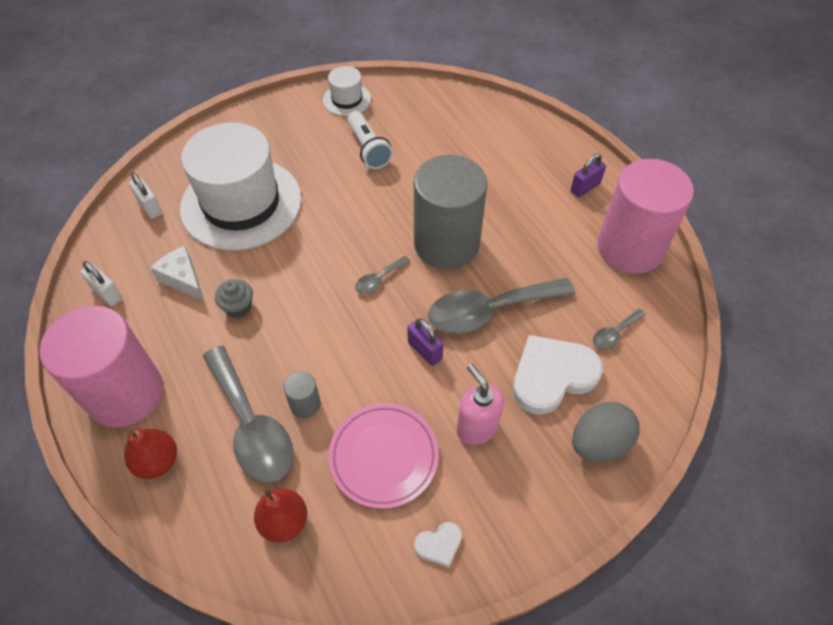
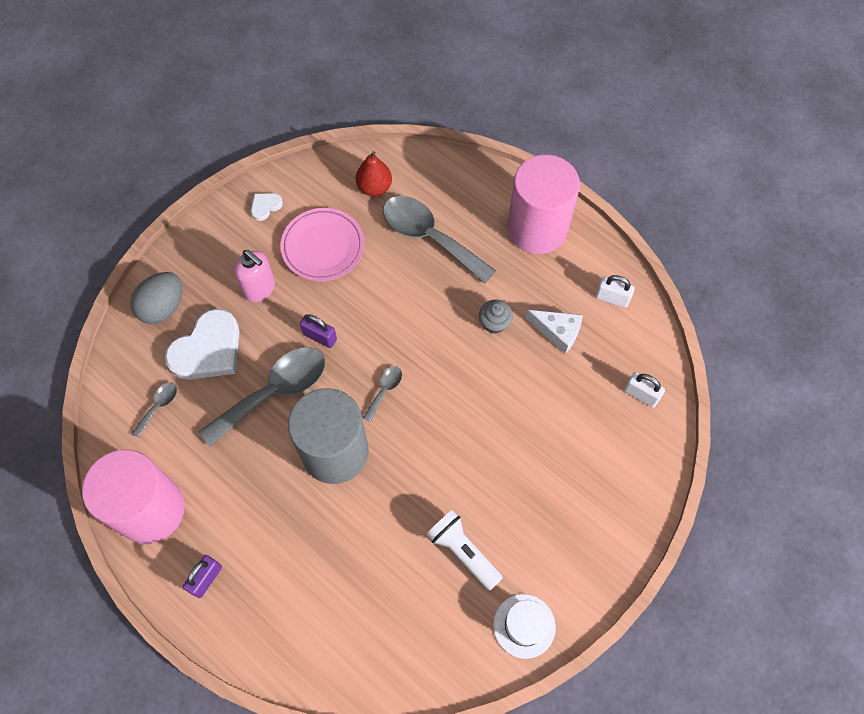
camera: 160 degrees right, 10 degrees up
red pear [124,429,177,479] -> none
white hat [180,122,302,250] -> none
grey cylinder [284,371,321,418] -> none

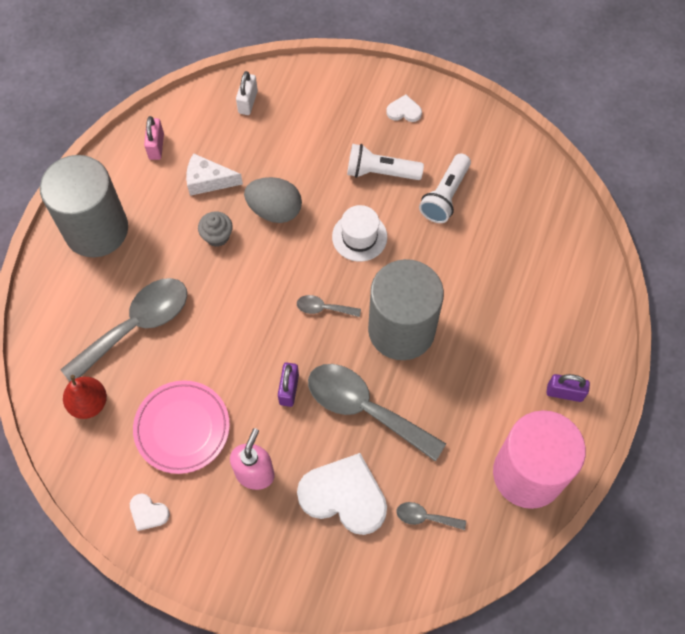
camera: 110 degrees left, 0 degrees up
grey egg [130,272,182,324] -> grey egg moved to [244,177,302,223]
grey spoon [383,196,496,284] -> grey spoon turned 150 degrees counterclockwise [60,278,187,381]
white hat [493,594,556,659] -> white hat moved to [332,205,387,262]
pink cylinder [507,155,580,254] -> grey cylinder [40,155,128,257]
white cheese [526,310,583,354] -> white cheese turned 90 degrees counterclockwise [186,153,243,196]
white padlock [596,275,635,308] -> pink padlock [144,116,164,160]
none -> white flashlight [347,144,424,180]
none -> white heart [386,94,422,122]

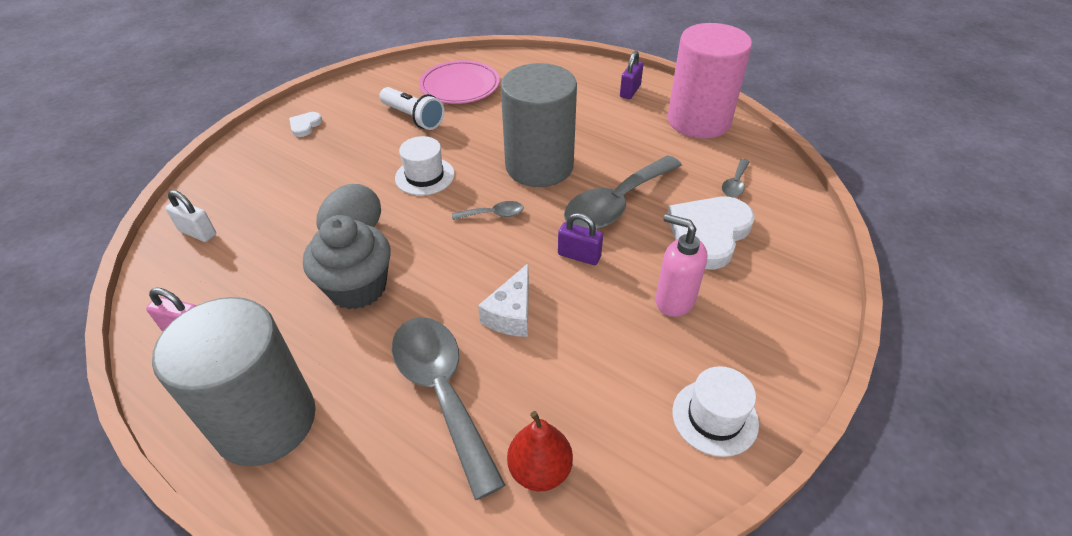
camera: 75 degrees left, 20 degrees down
white heart [130,494,170,531] -> white hat [672,366,759,457]
pink plate [133,380,230,474] -> pink plate moved to [419,60,500,104]
white cheese [186,153,243,196] -> white cheese moved to [478,263,529,337]
grey cupcake [198,211,233,247] -> grey cupcake [303,215,390,309], size x1.87
grey spoon [297,295,361,317] -> grey spoon turned 120 degrees counterclockwise [452,201,524,220]
white flashlight [347,144,424,180] -> none

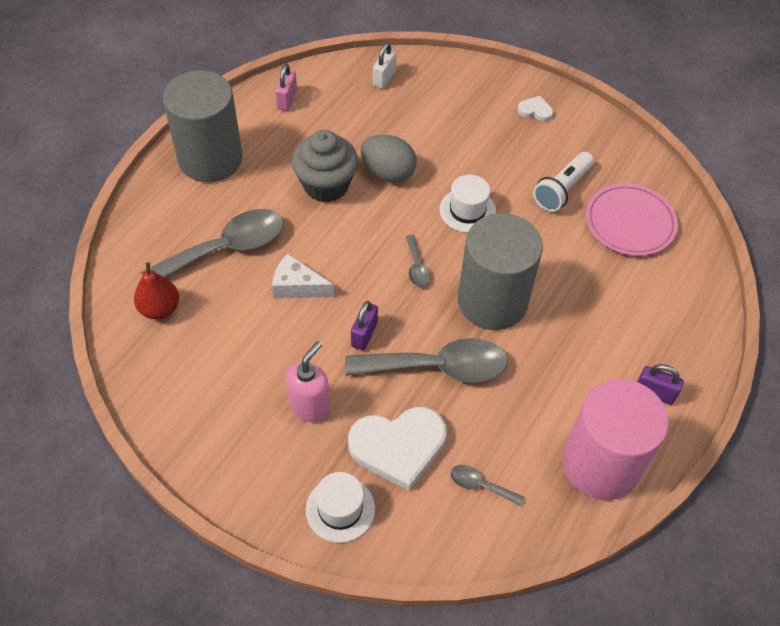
camera: 85 degrees right, 10 degrees up
grey spoon [564,155,682,230] -> grey spoon turned 135 degrees clockwise [345,338,508,383]
white heart [667,197,755,270] -> white heart turned 135 degrees clockwise [348,407,447,491]
white hat [672,366,759,457] -> white hat moved to [306,472,375,543]

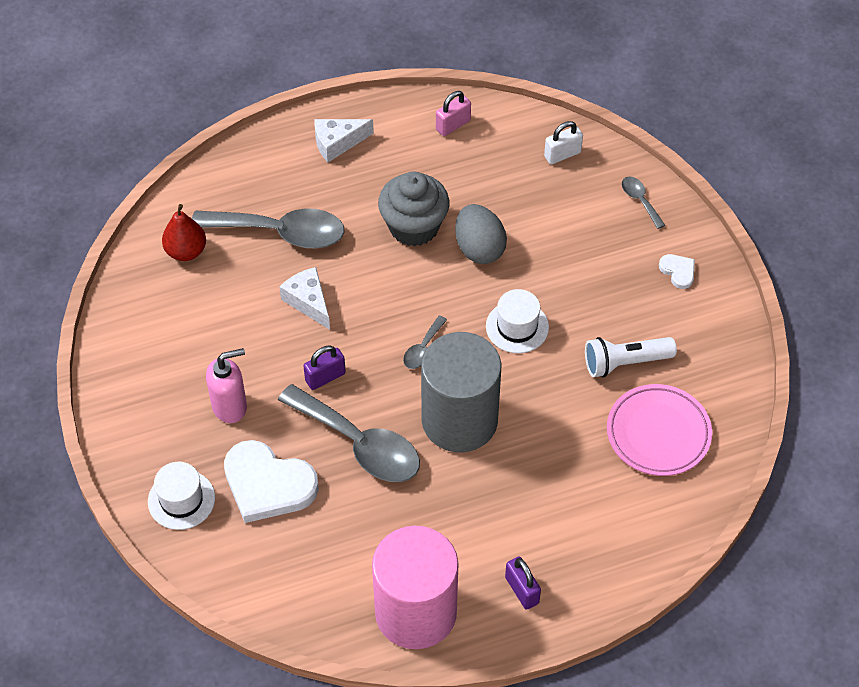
camera: 40 degrees right, 0 degrees up
grey cylinder [163,70,243,182] -> white cheese [314,119,374,162]
grey spoon [450,465,524,506] -> grey spoon moved to [622,176,665,229]

